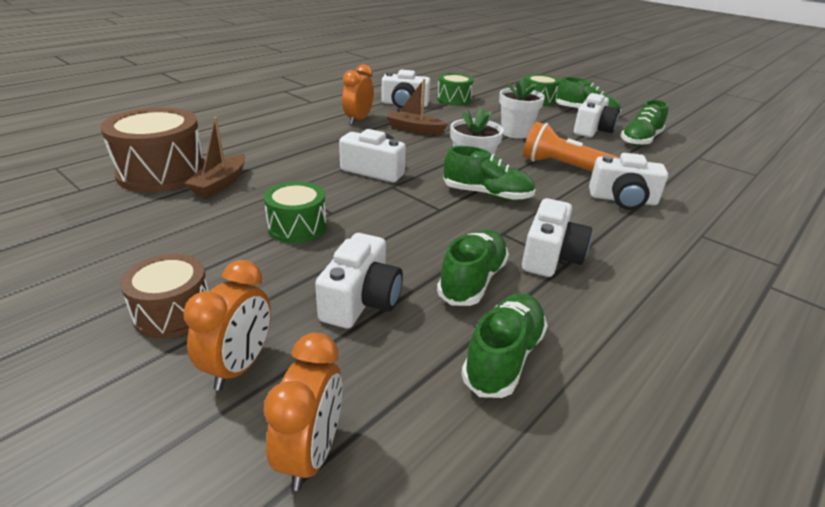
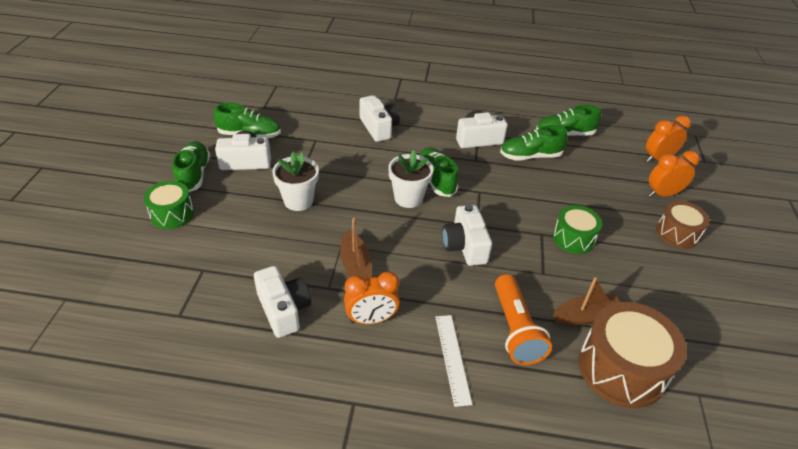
camera: 125 degrees left, 10 degrees up
white camera [315,233,403,328] -> none
green drum [437,73,474,106] -> none
orange flashlight [523,121,619,172] -> orange flashlight moved to [495,274,552,365]
none -> white ruler [435,315,472,407]

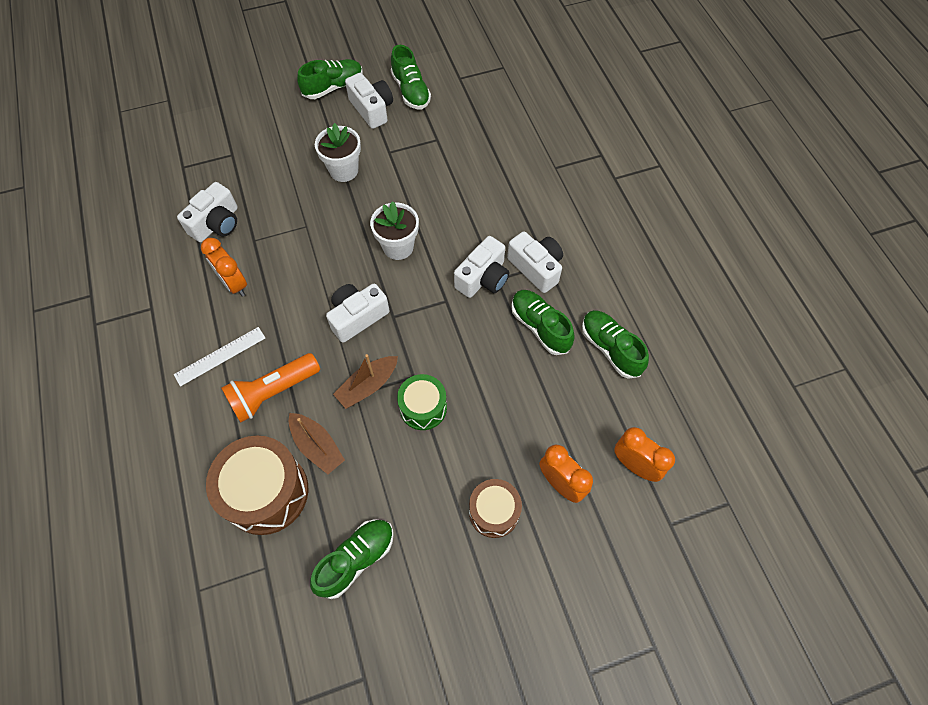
camera: 65 degrees right, 20 degrees up
green drum [144,181,194,229] -> none
brown boat [340,218,372,279] -> brown boat moved to [333,354,398,409]
white camera [360,95,400,142] -> white camera moved to [454,236,510,298]
green shoe [419,147,458,197] -> green shoe moved to [310,519,394,599]

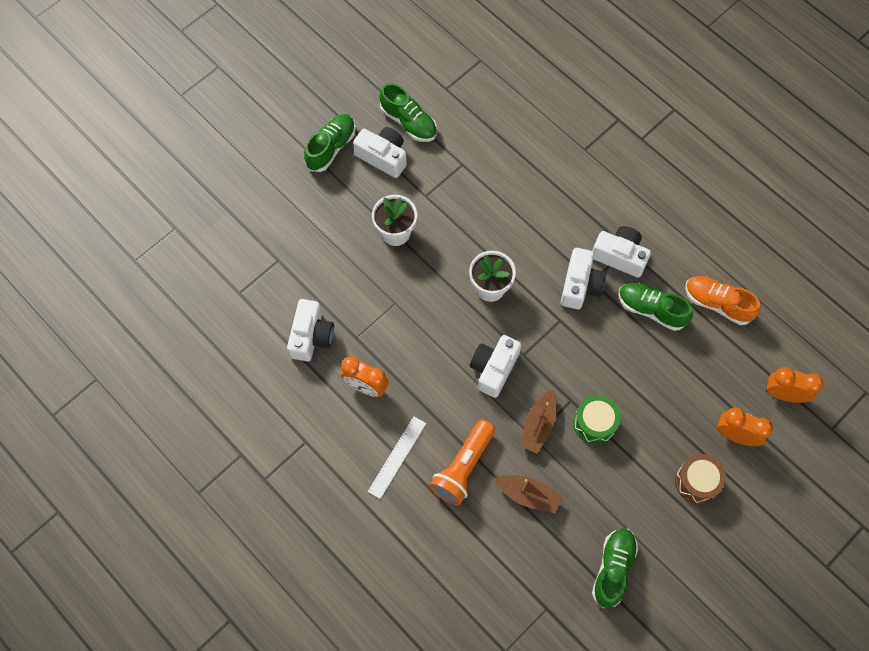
camera: 25 degrees left, 5 degrees up
brown drum [206,436,308,535] -> none
green shoe [582,310,649,379] -> orange shoe [685,276,761,325]

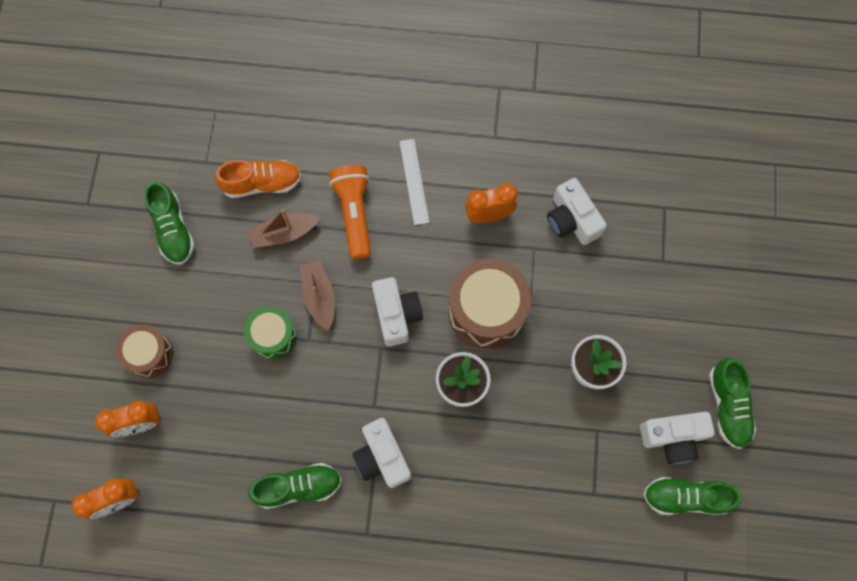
camera: 140 degrees right, 5 degrees up
white camera [592,226,651,278] -> none
orange shoe [685,276,761,325] -> orange shoe moved to [215,160,301,198]
none -> brown drum [448,258,531,348]

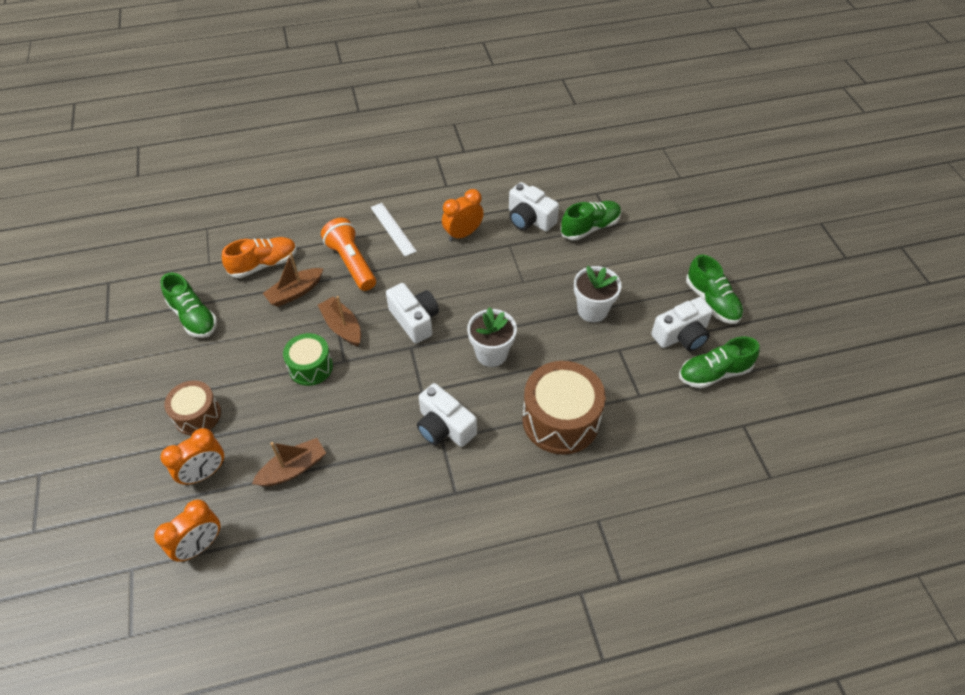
camera: 20 degrees left, 20 degrees down
green shoe [248,463,342,509] -> green shoe moved to [561,201,621,240]
brown drum [448,258,531,348] -> brown drum moved to [522,361,606,454]
none -> brown boat [252,438,326,486]

